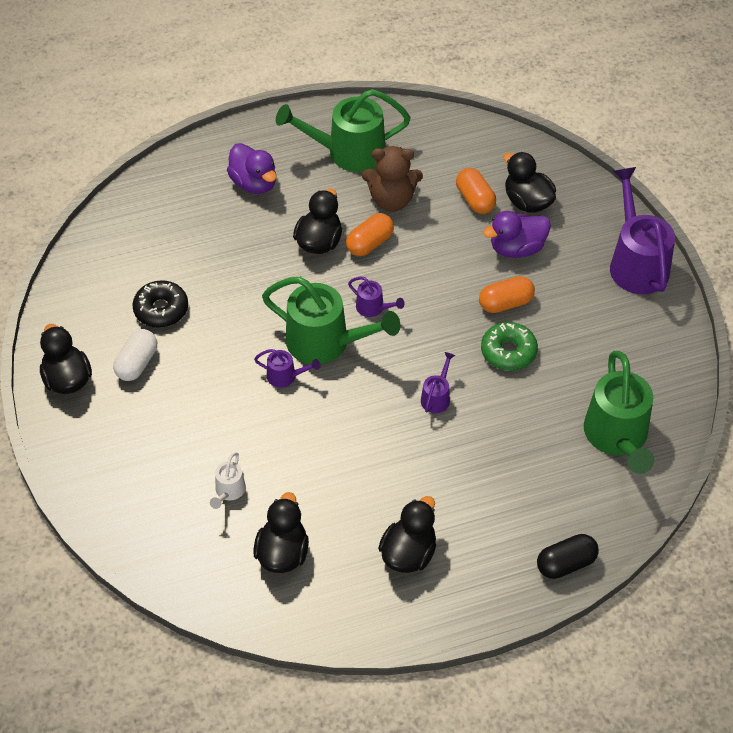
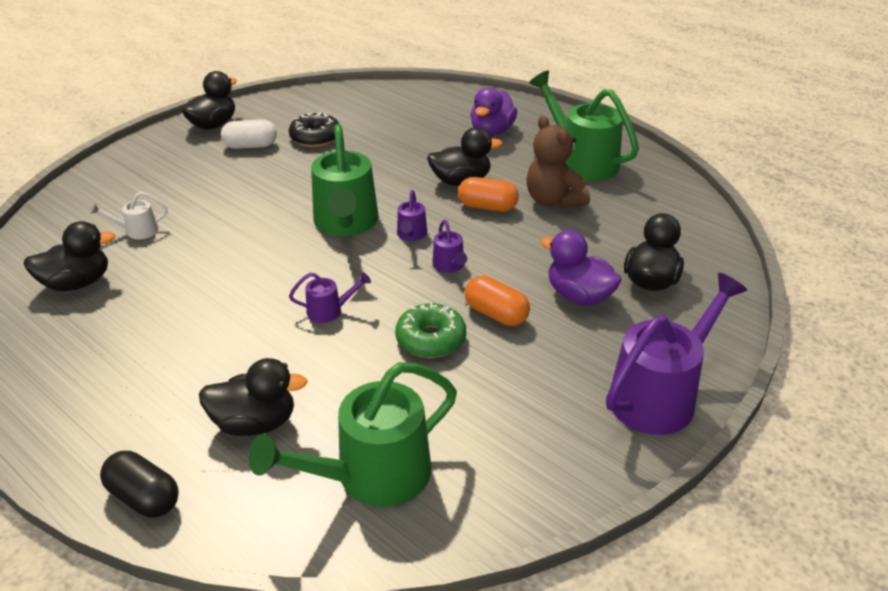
camera: 60 degrees right, 15 degrees down
purple watering can [254,349,320,388] -> purple watering can moved to [432,220,467,273]
black duck [378,496,436,573] -> black duck moved to [199,358,307,436]
orange capsule [456,168,496,214] -> none

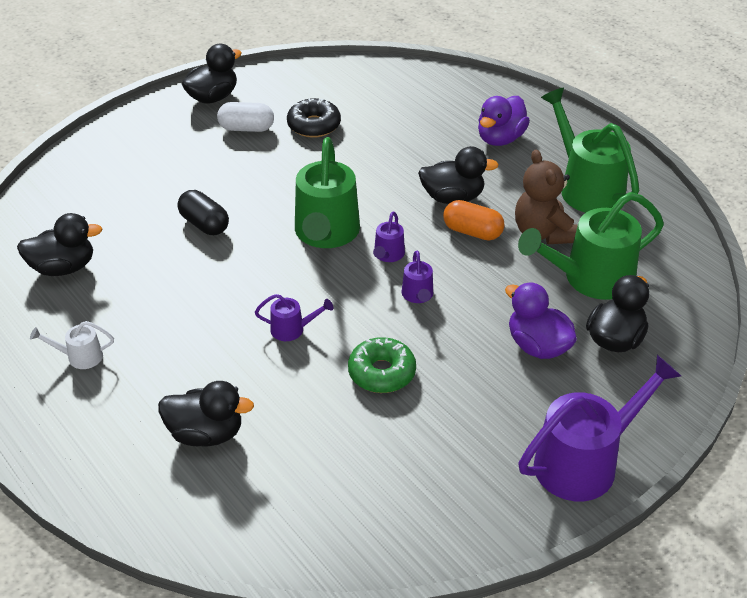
camera: 10 degrees right, 5 degrees up
white watering can [90,192,168,239] -> white watering can moved to [30,321,114,369]
black capsule [100,451,179,518] -> black capsule moved to [177,190,229,235]
green watering can [248,362,457,507] -> green watering can moved to [518,192,664,300]
orange capsule [465,276,530,326] -> none

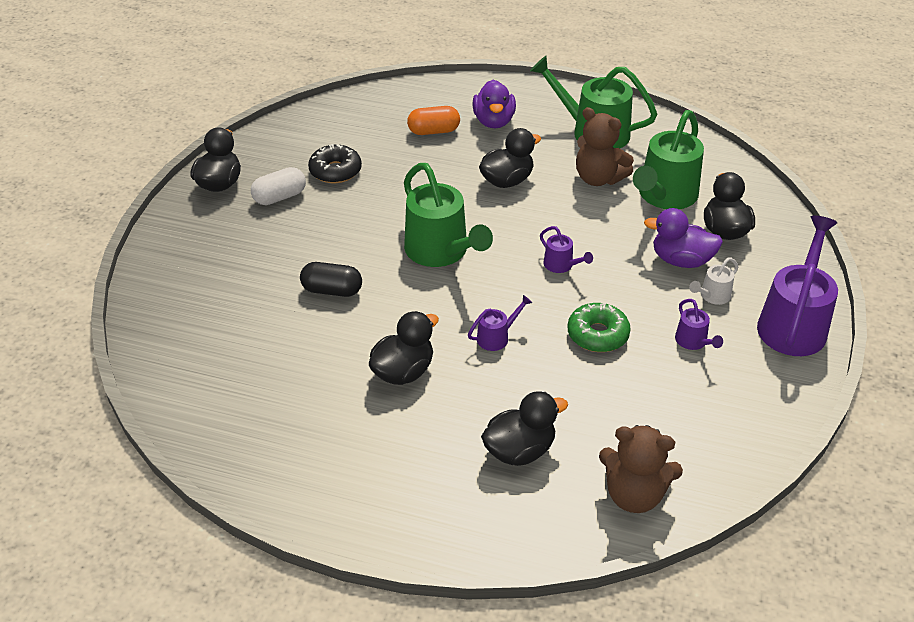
camera: 35 degrees left, 0 degrees up
black duck [17,213,102,276] -> black duck moved to [369,311,439,385]
white watering can [30,321,114,369] -> white watering can moved to [689,257,739,305]
purple watering can [373,211,405,262] -> purple watering can moved to [675,299,723,350]
orange capsule [443,200,505,240] -> orange capsule moved to [407,106,460,135]
none -> brown teddy bear [599,425,683,513]

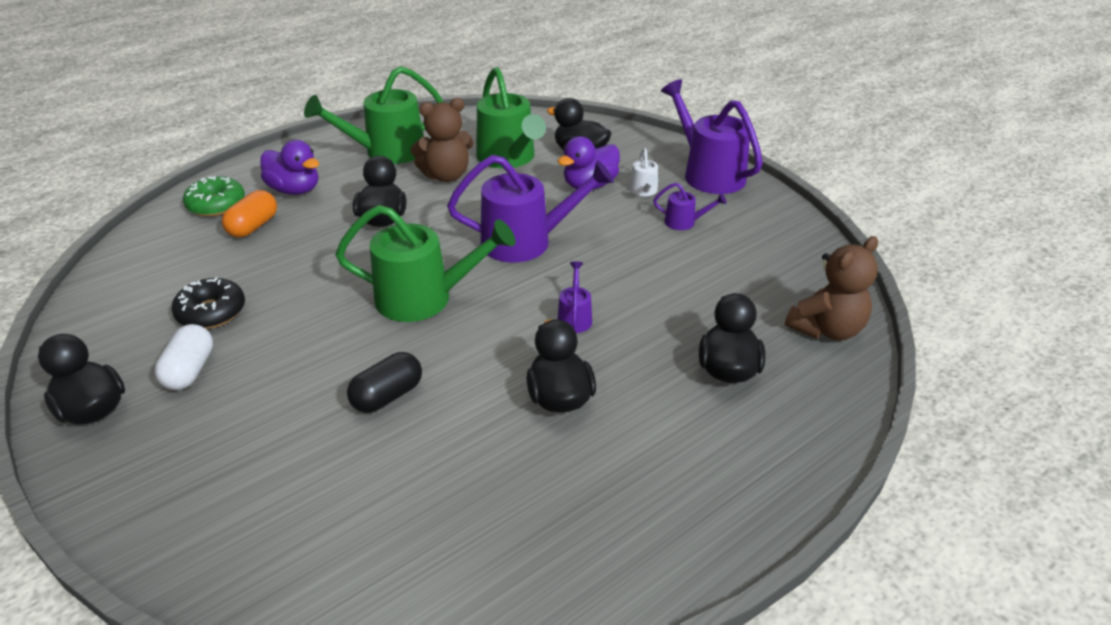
camera: 55 degrees left, 5 degrees down
purple watering can [540,226,593,273] -> purple watering can [447,155,614,263], size x2.18
green donut [567,303,631,352] -> green donut moved to [183,176,245,217]

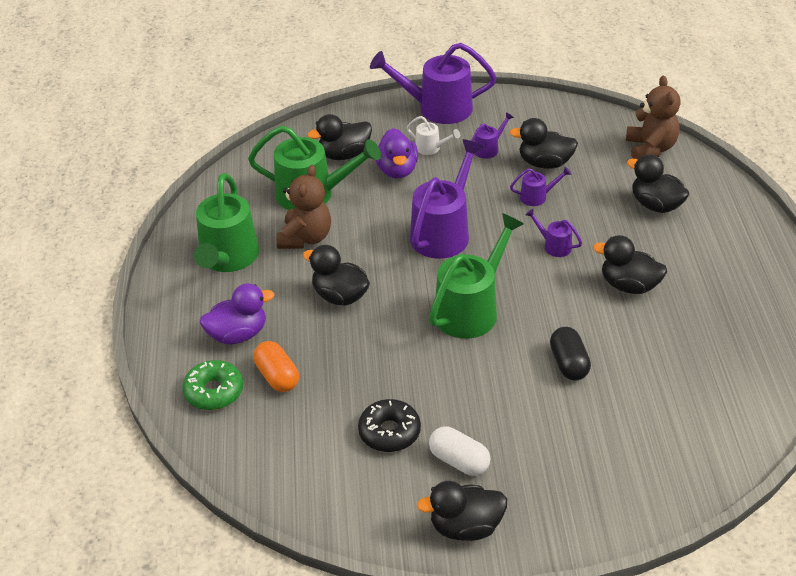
camera: 55 degrees left, 5 degrees up
none -> black duck [510,118,578,169]
none -> purple watering can [510,167,571,206]

